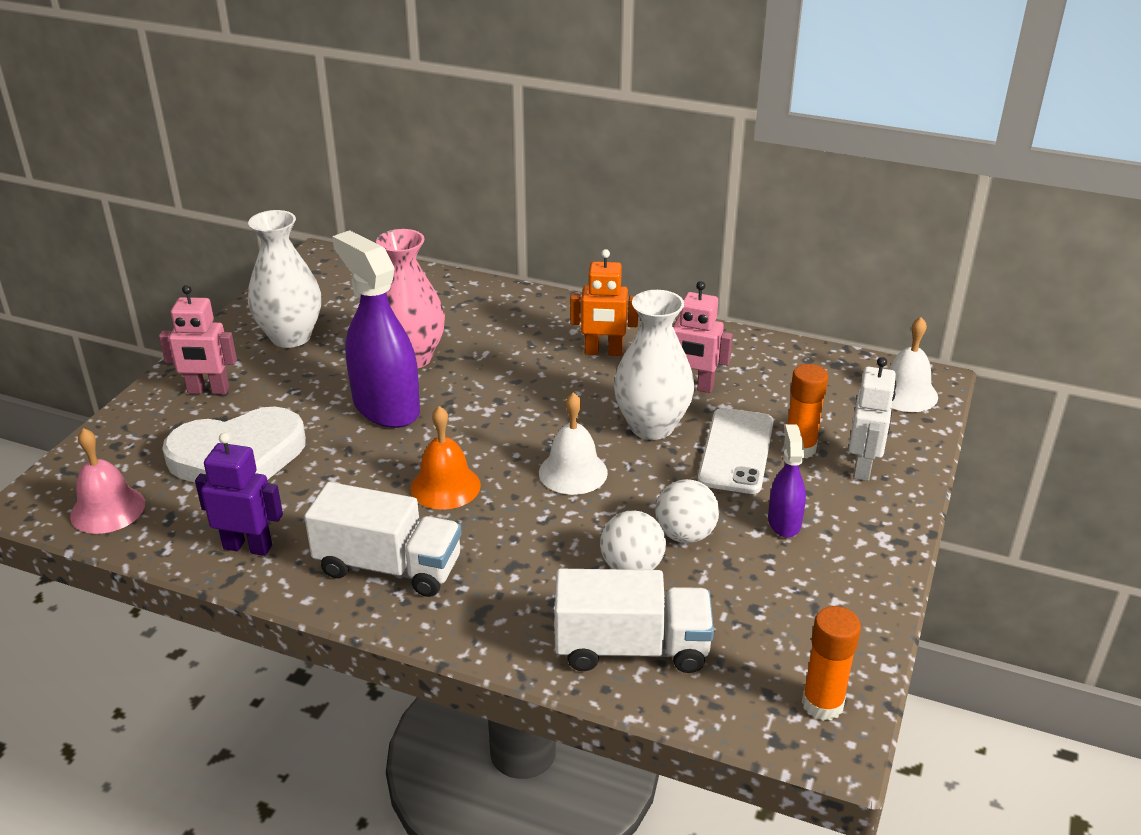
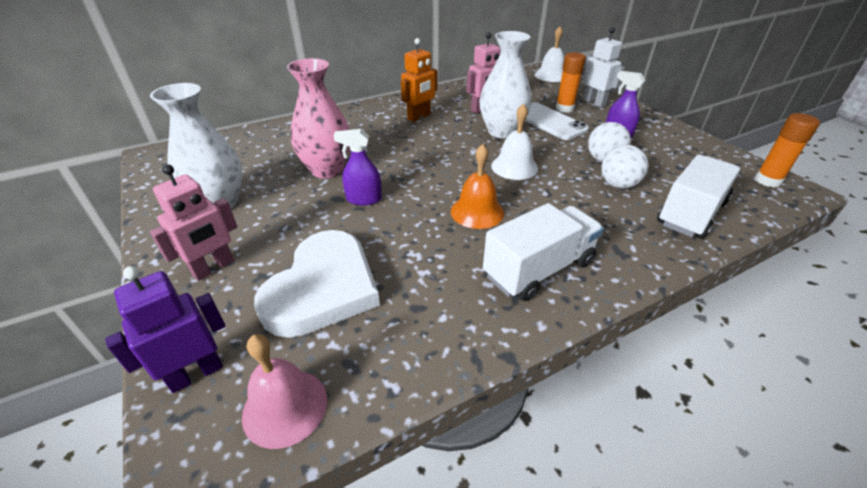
camera: 50 degrees left, 5 degrees up
purple robot [195,433,283,556] -> purple robot moved to [105,266,226,393]
purple spray bottle [332,230,420,428] -> purple spray bottle [334,129,382,206], size x0.51

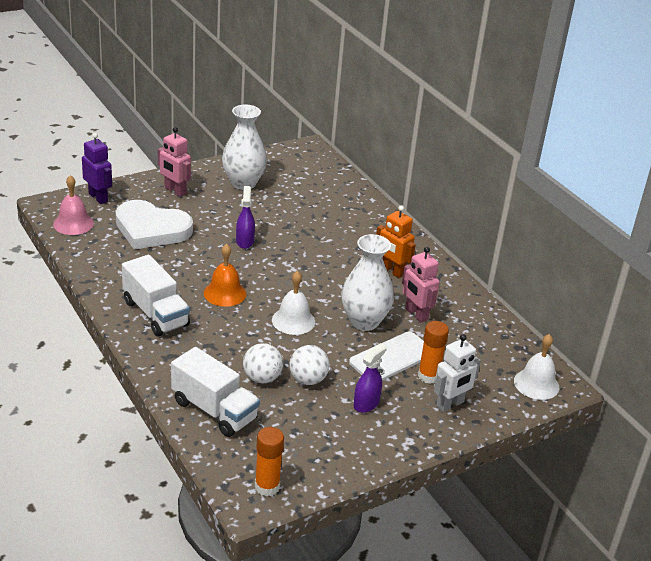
camera: 85 degrees right, 5 degrees down
pink vase [287,58,350,178] -> none

